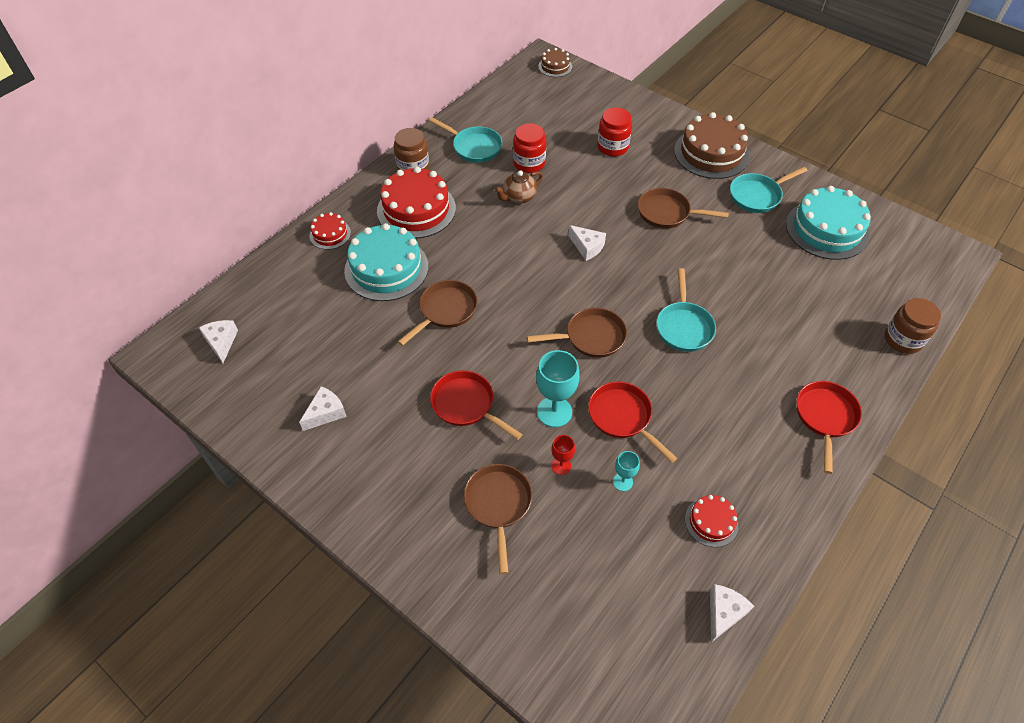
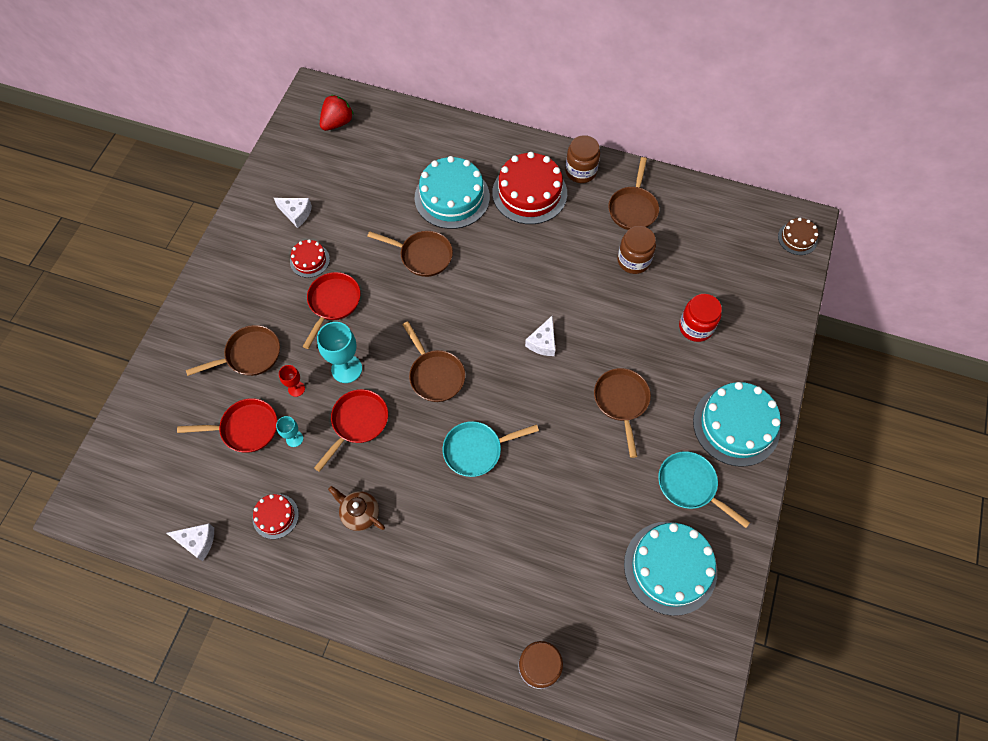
camera: 70 degrees right, 10 degrees up
white cheese [199,320,238,363] -> red strawberry [320,95,354,131]
red cake [310,212,351,250] -> red cake moved to [290,239,330,278]
turquoise pan [429,117,502,163] -> brown pan [608,157,659,230]
brown teapot [494,170,543,204] -> brown teapot moved to [328,486,385,531]
red jar [513,123,546,173] -> brown jar [617,226,656,274]
brown cake [674,112,749,179] -> turquoise cake [693,382,781,467]
red pan [797,381,862,474] -> red pan moved to [177,398,277,453]

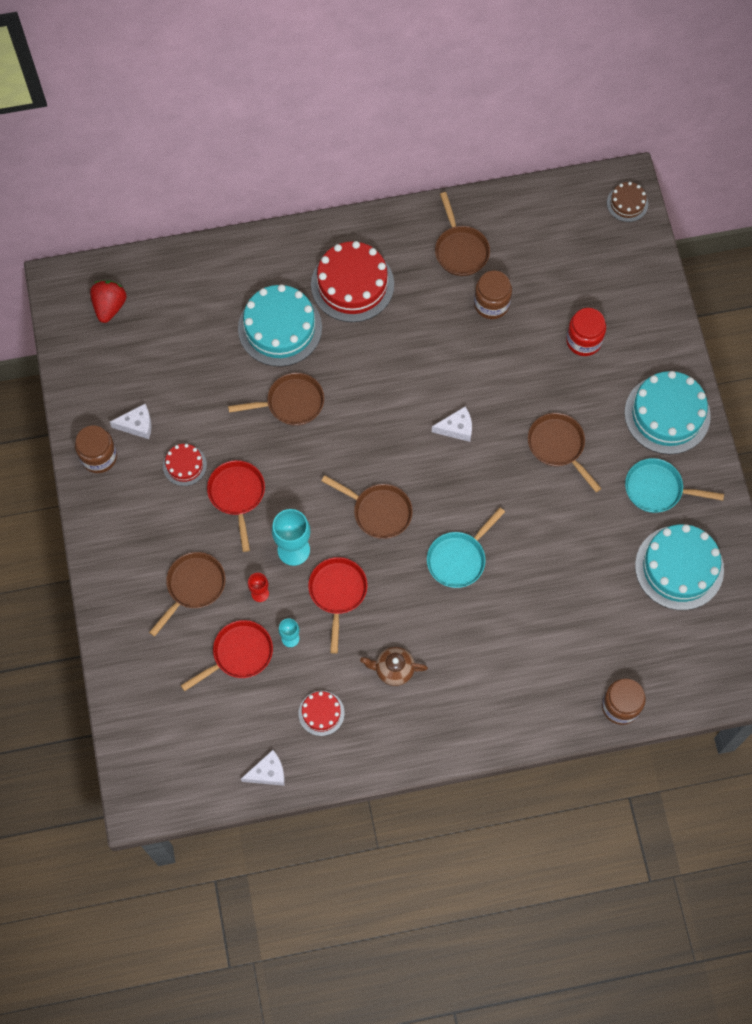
camera: 30 degrees left, 5 degrees up
white cheese [525,316,555,356] -> white cheese turned 90 degrees counterclockwise [432,406,472,442]
brown jar [565,135,600,183] -> brown jar moved to [75,425,117,473]

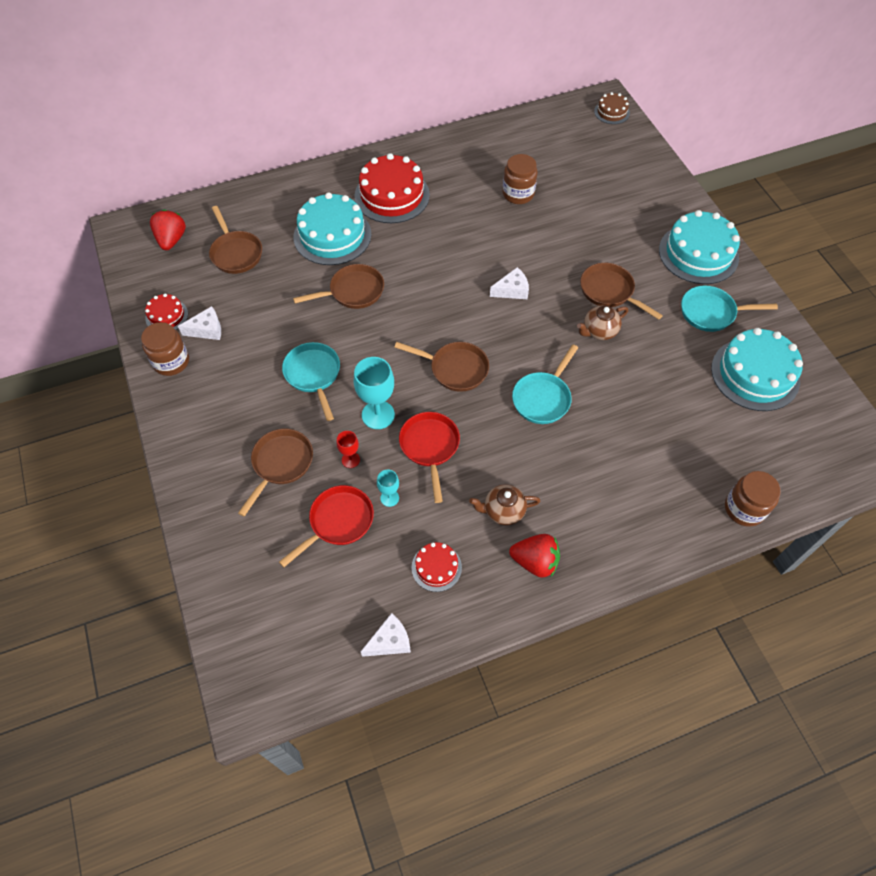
camera: 10 degrees left, 10 degrees down
red cake [163,444,207,486] -> red cake moved to [145,293,188,330]
red pan [207,460,265,552] -> turquoise pan [282,342,340,421]
brown pan [435,192,490,276] -> brown pan moved to [209,206,262,274]
red jar [566,308,606,356] -> none
none -> red strawberry [509,534,560,578]
none -> brown teapot [577,306,628,340]

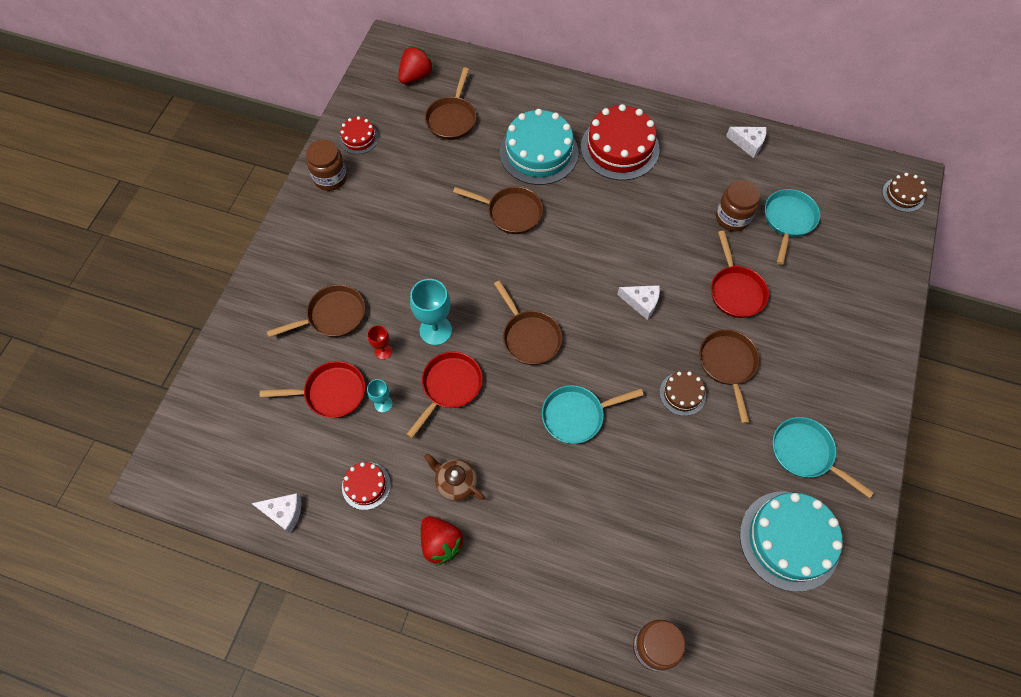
camera: 40 degrees right, 5 degrees up
white cheese [178,306,221,340] -> white cheese moved to [726,127,767,158]
turquoise pan [282,342,340,421] -> turquoise pan moved to [765,189,820,265]
brown teapot [577,306,628,340] -> brown cake [660,371,706,416]
turquoise cake [659,210,740,284] -> none
none -> red pan [711,231,769,318]

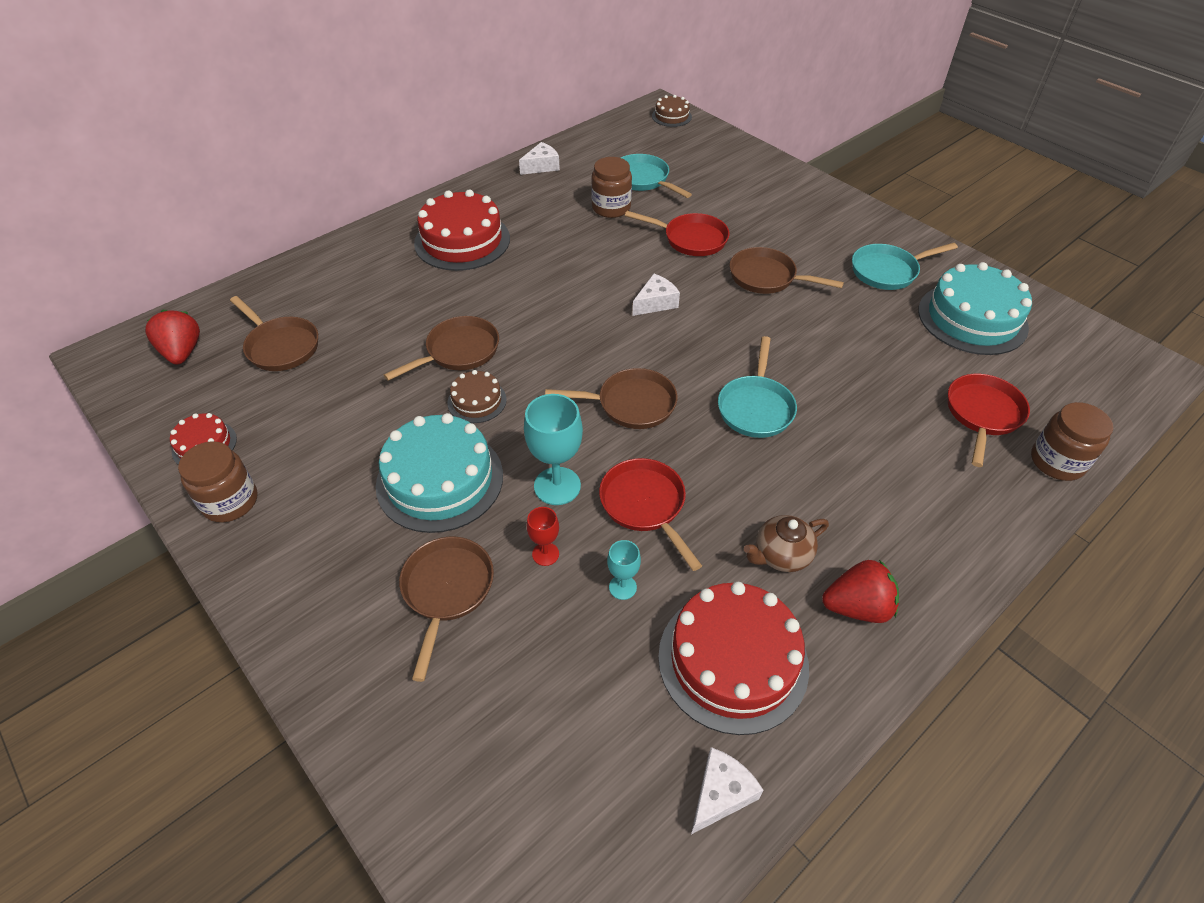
camera: 60 degrees left, 15 degrees down
red pan [260,361,365,418] -> red pan moved to [948,374,1030,467]
red cake [342,462,391,510] -> red cake [658,582,809,735], size x1.97
turquoise cake [500,109,578,185] -> turquoise cake moved to [376,413,503,533]
brown cake [660,371,706,416] -> brown cake moved to [448,370,507,423]

